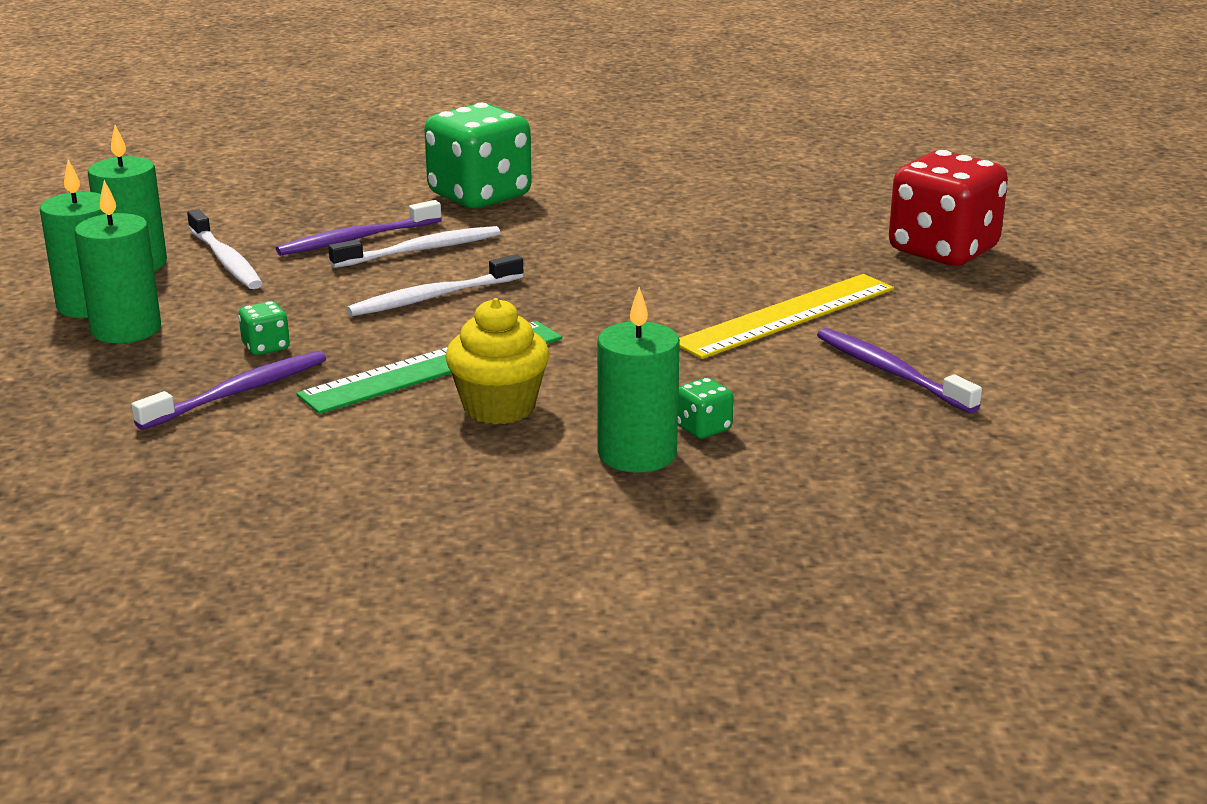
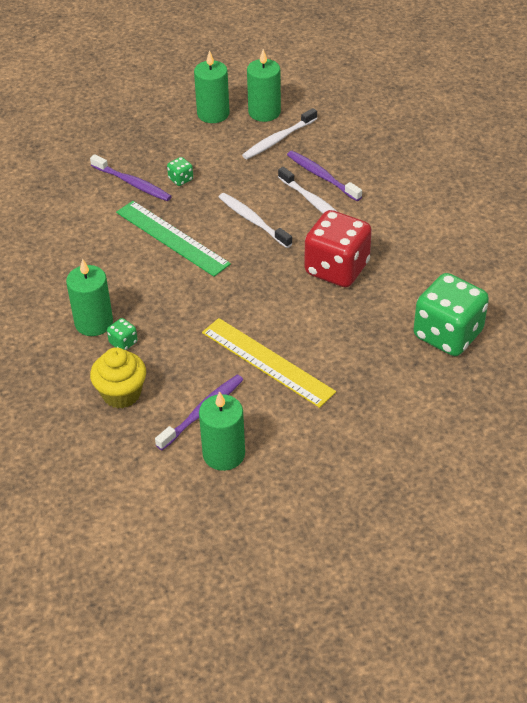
camera: 80 degrees right, 20 degrees up
green candle [75,180,161,343] -> green candle moved to [199,391,245,471]
green dice [424,103,532,208] -> green dice moved to [414,273,489,356]
yellow cupcake [445,298,550,424] -> yellow cupcake moved to [90,347,146,408]
red dice [889,150,1008,266] -> red dice moved to [305,210,372,287]

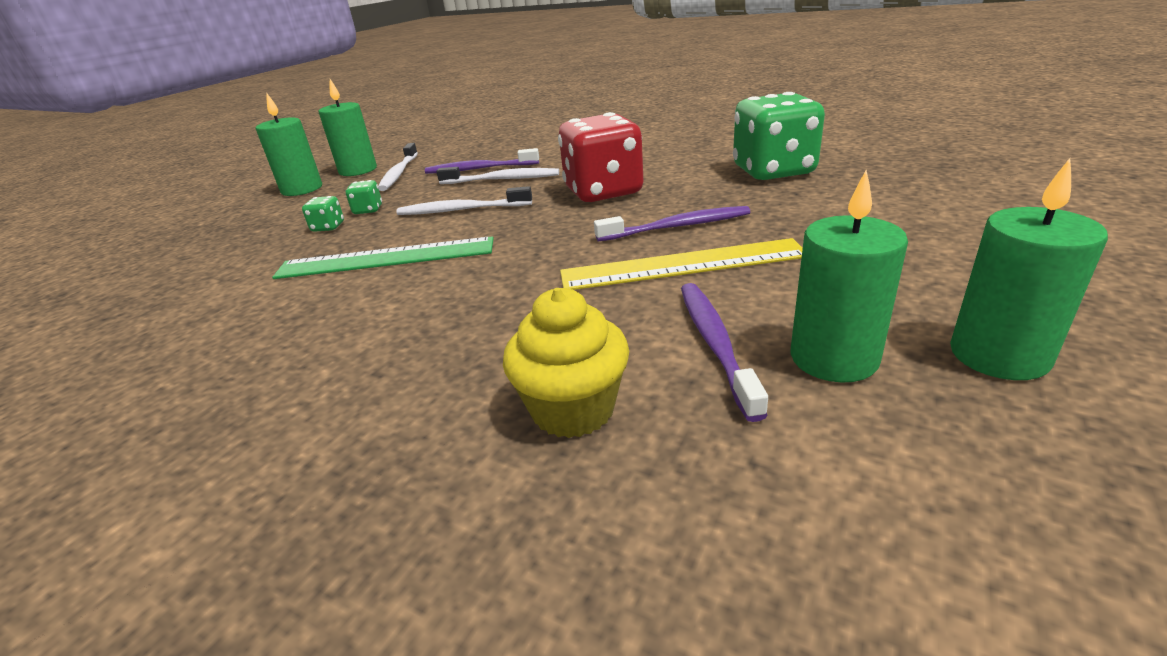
camera: 45 degrees left, 15 degrees down
green candle [66,258,113,336] -> green candle moved to [950,158,1108,380]
purple toothbrush [90,154,172,201] -> purple toothbrush moved to [594,206,750,241]
green dice [107,318,138,350] -> green dice moved to [346,180,382,214]

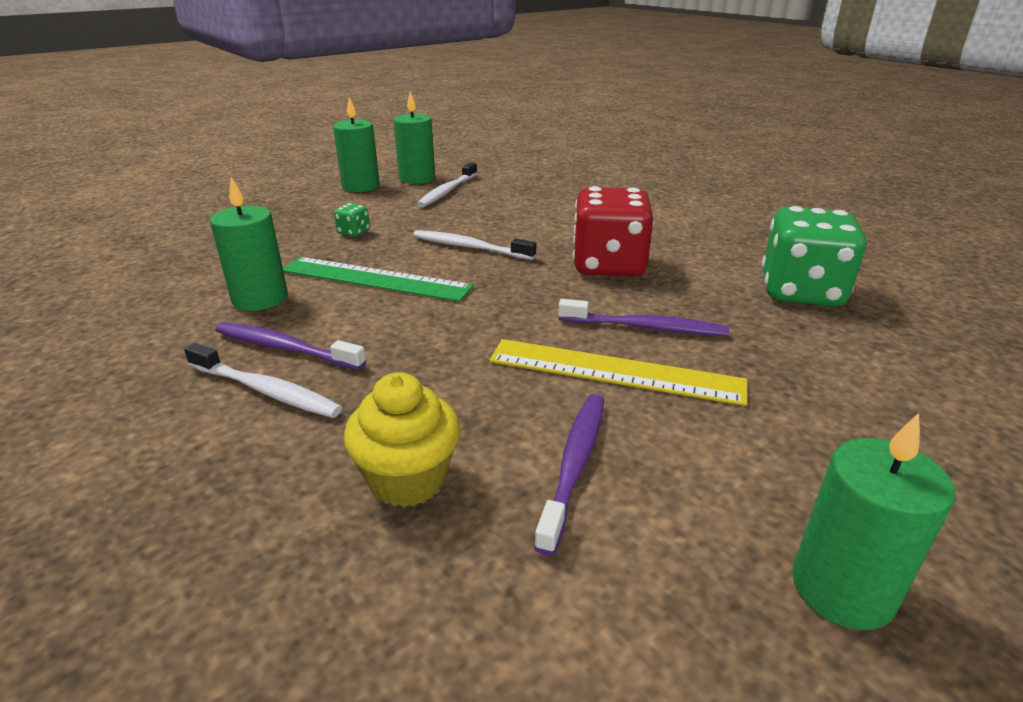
camera: 20 degrees right, 0 degrees up
green dice [346,180,382,214] -> none
purple toothbrush [425,148,539,174] -> purple toothbrush moved to [215,322,366,370]
white toothbrush [436,167,559,184] -> white toothbrush moved to [184,343,342,418]
green candle [790,170,908,383] -> green candle moved to [210,177,288,311]

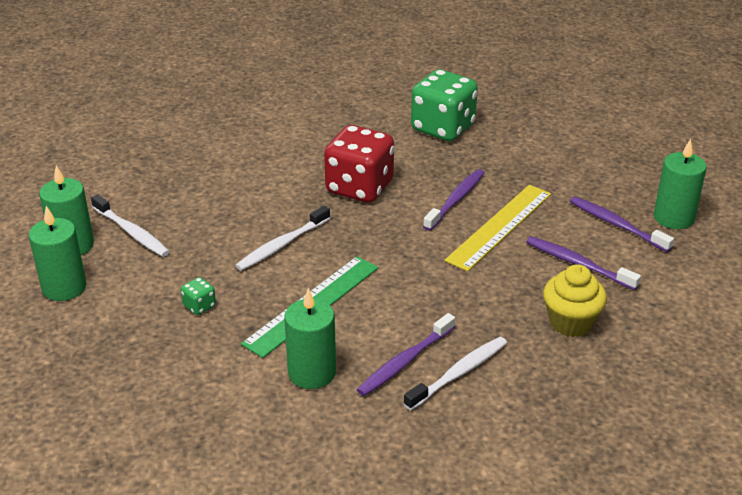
camera: 70 degrees left, 5 degrees up
none -> purple toothbrush [570,196,674,252]

